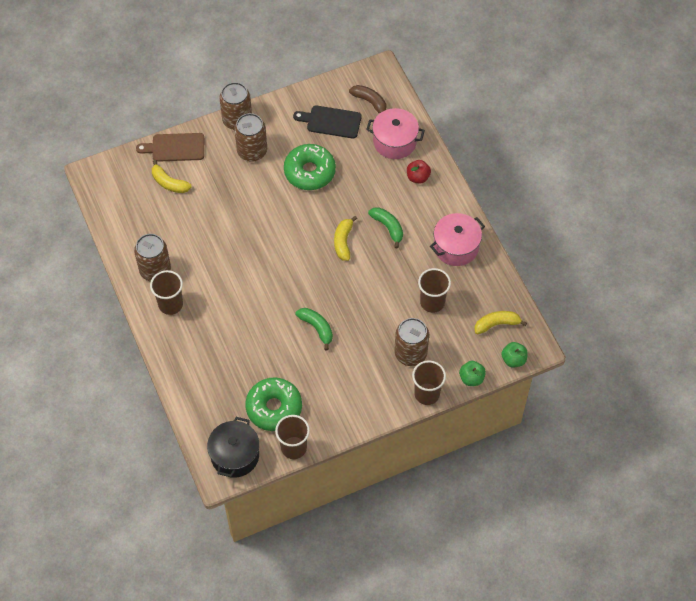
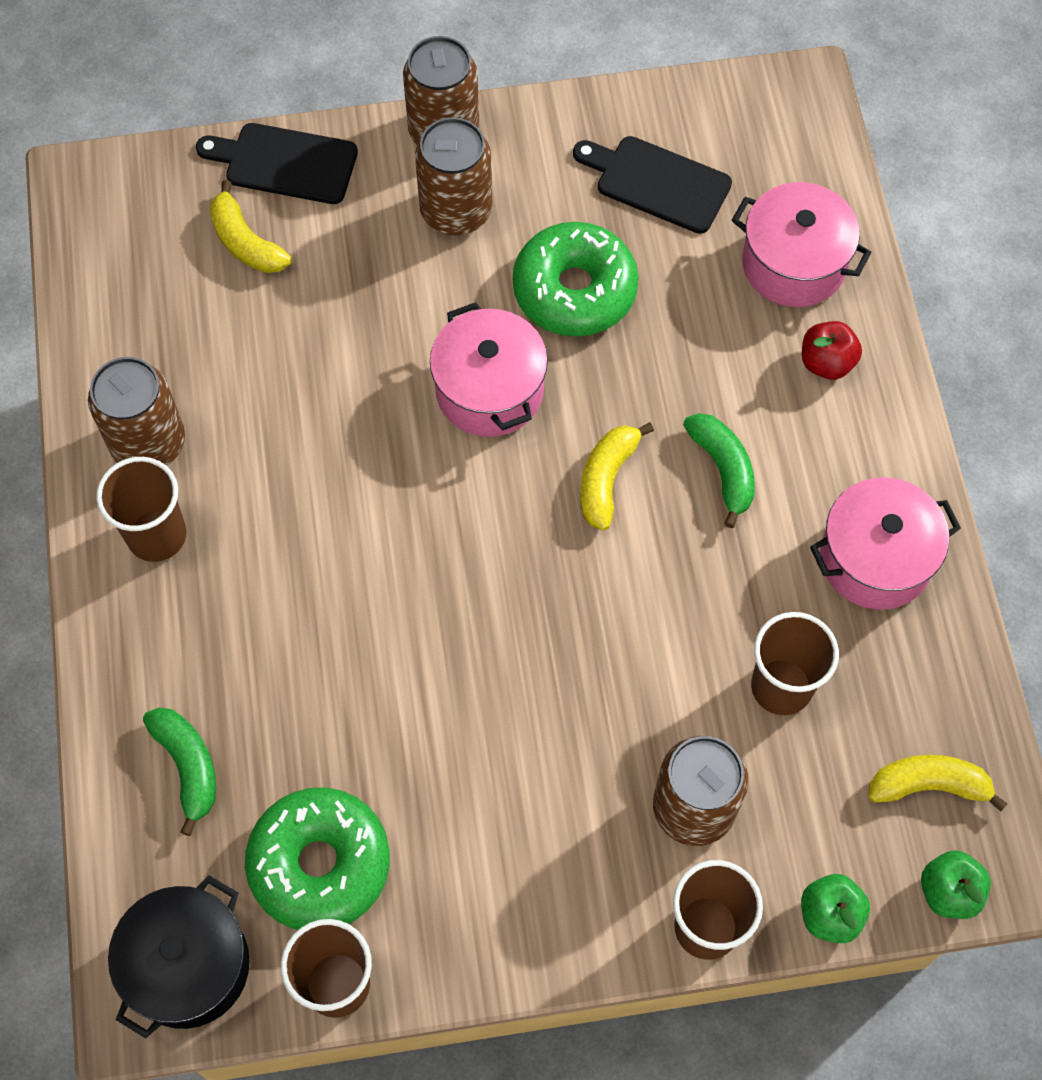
camera: 15 degrees right, 5 degrees up
brown cutting board [136,133,204,162] -> black cutting board [196,123,358,204]
green banana [295,308,333,350] -> green banana moved to [143,707,216,836]
brown banana [349,85,386,114] -> none
none -> pink pot [430,302,548,437]

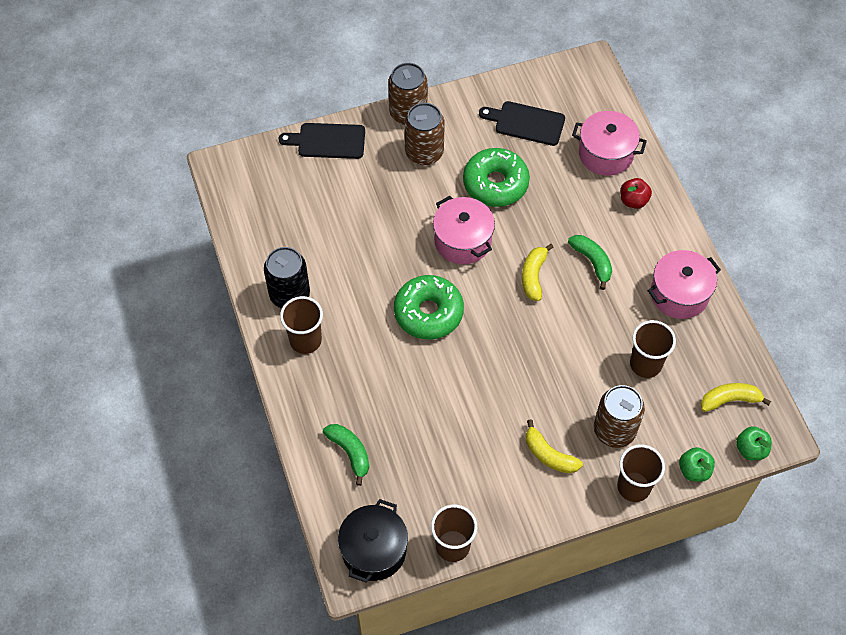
camera: 10 degrees left, 5 degrees down
brown can [88,357,185,466] -> black can [264,247,310,308]
yellow banana [210,180,291,273] -> yellow banana moved to [526,419,583,474]
green donut [245,788,390,930] -> green donut moved to [394,275,464,340]

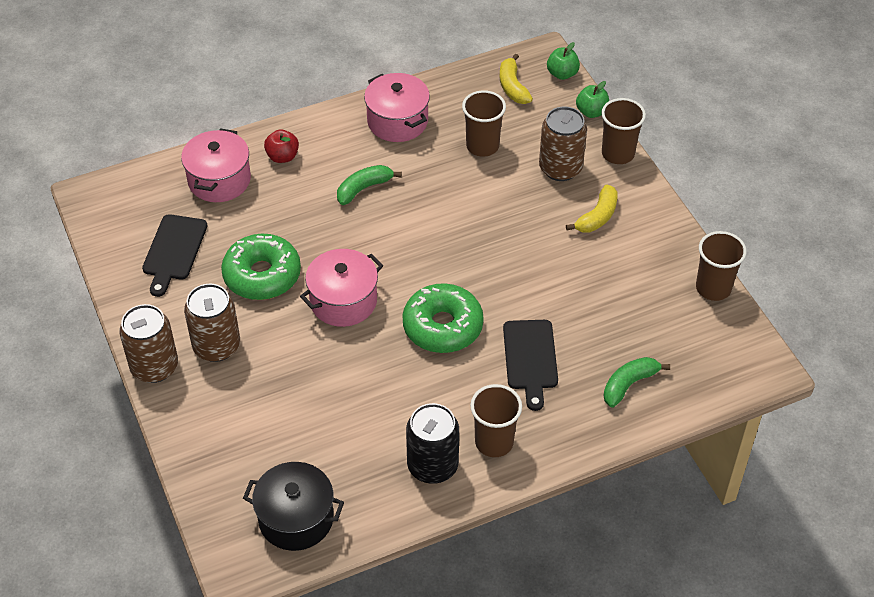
camera: 95 degrees left, 10 degrees down
black cutting board [278,123,365,159] -> black cutting board moved to [503,320,558,411]
black pot [338,499,408,583] -> black pot moved to [243,462,344,551]
yellow banana [522,244,554,301] -> none

